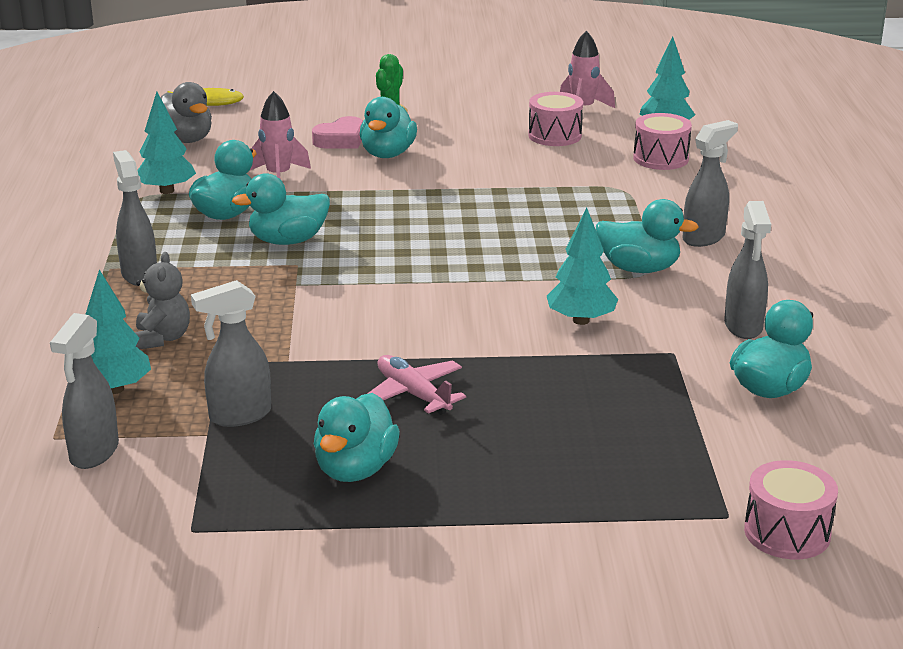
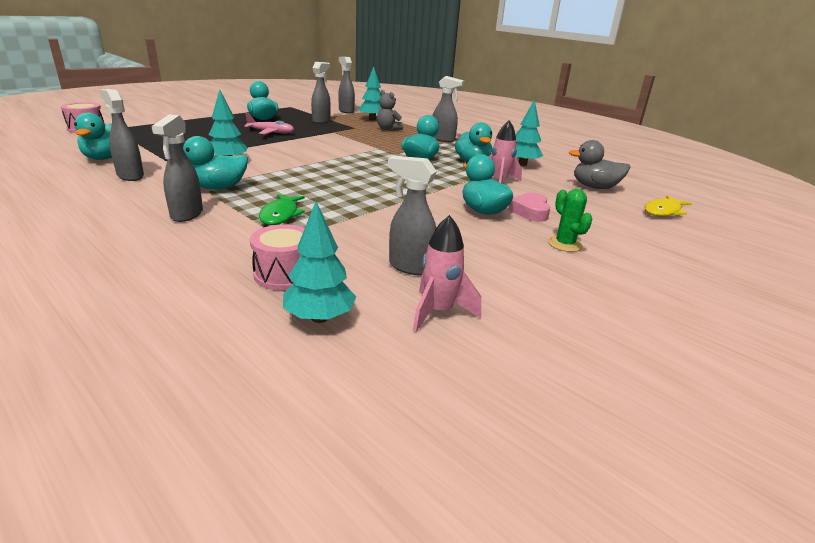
camera: 135 degrees right, 0 degrees up
pink drum [528,92,583,146] -> grey spray bottle [388,156,437,275]
none -> green fish [259,194,305,225]

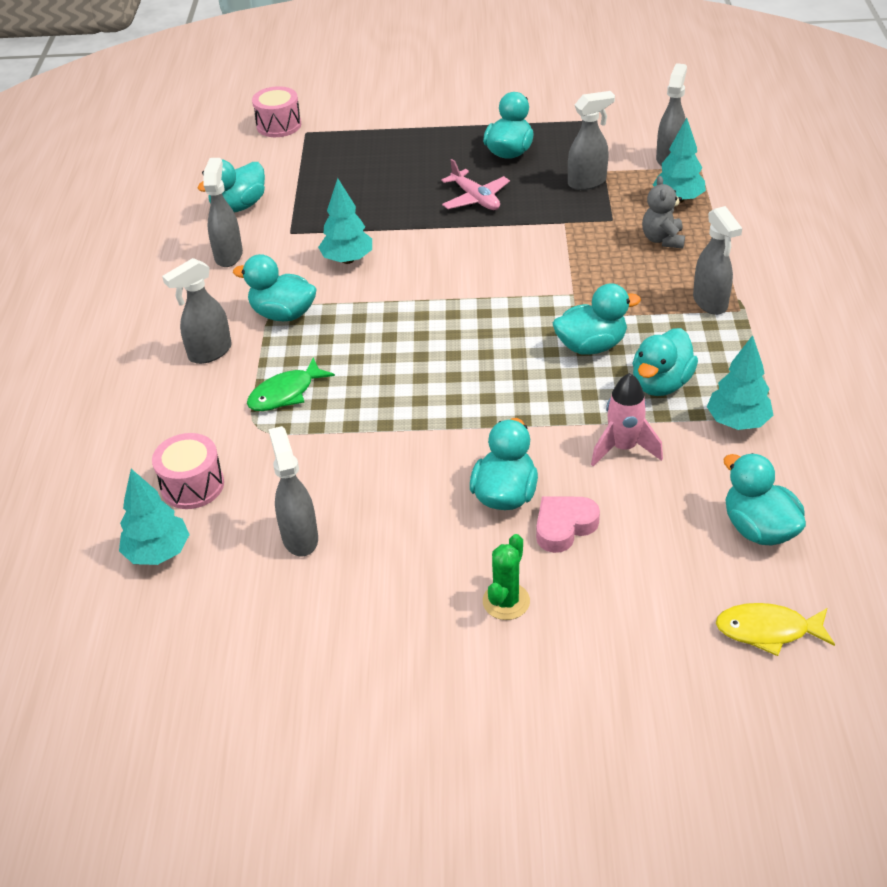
camera: 50 degrees right, 15 degrees up
pink rocket [413,215,481,332] -> none
grey duck [568,140,630,189] -> turquoise duck [724,453,806,545]

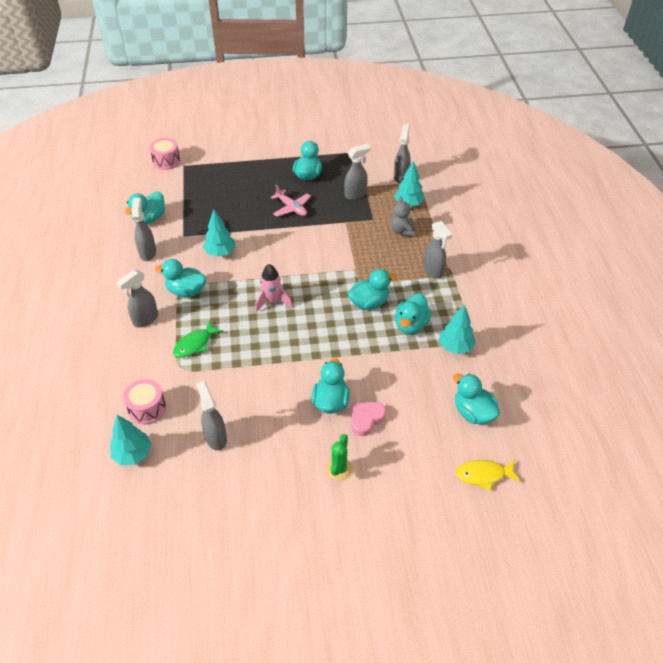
camera: 10 degrees left, 5 degrees up
pink rocket [591,373,663,467] -> pink rocket moved to [255,264,293,313]

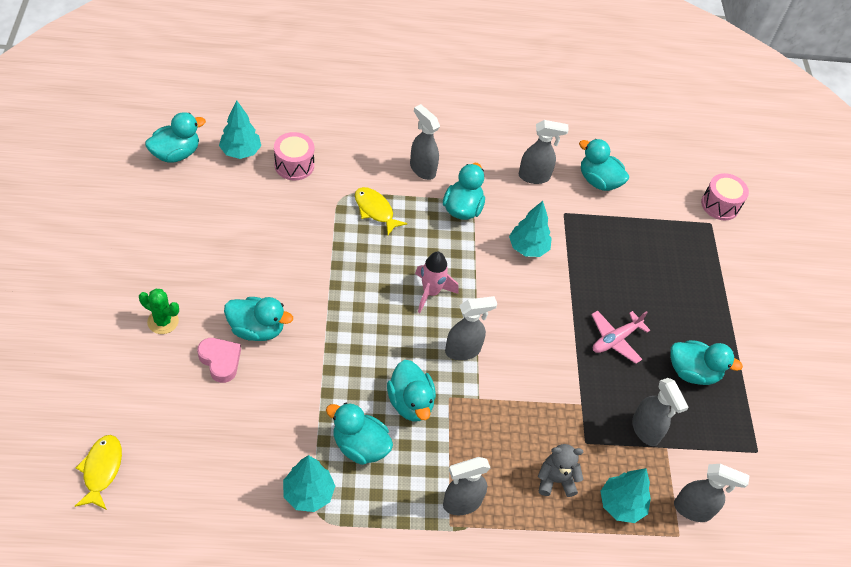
camera: 90 degrees right, 5 degrees up
green fish [173,321,223,358] -> yellow fish [355,187,408,235]
grey spray bottle [196,381,227,451] -> grey spray bottle moved to [445,296,497,360]
turquoise duck [453,374,500,424] -> turquoise duck moved to [145,112,206,163]

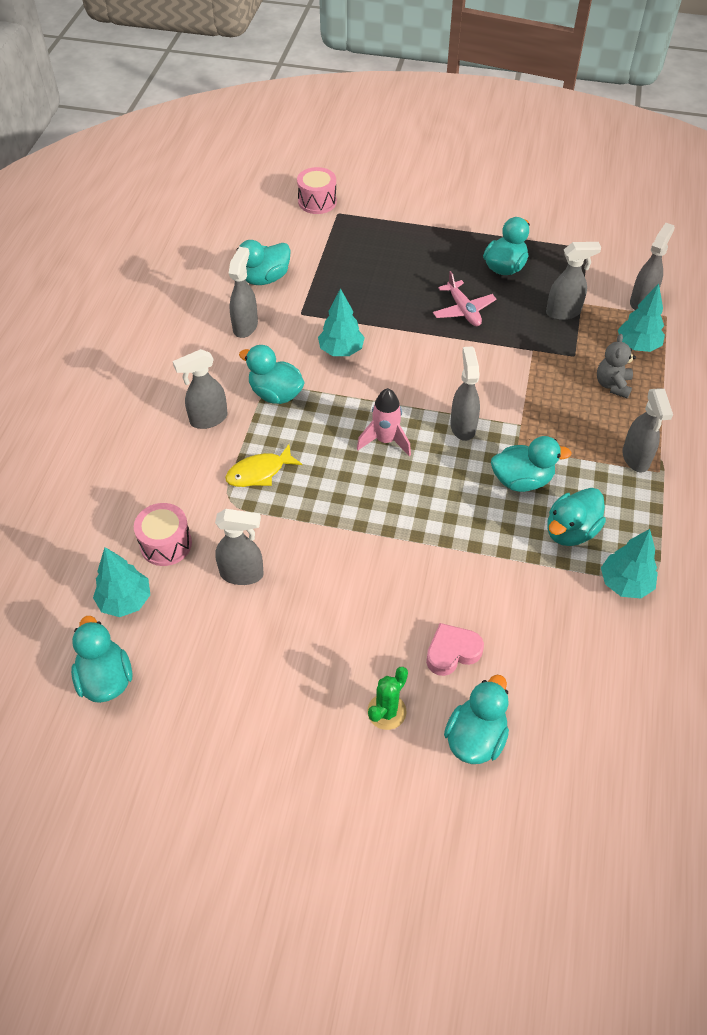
camera: 70 degrees left, 0 degrees up
yellow fish [75,435,122,510] -> none
turquoise duck [224,297,293,341] -> turquoise duck moved to [444,675,509,764]
none -> grey spray bottle [215,509,264,585]

